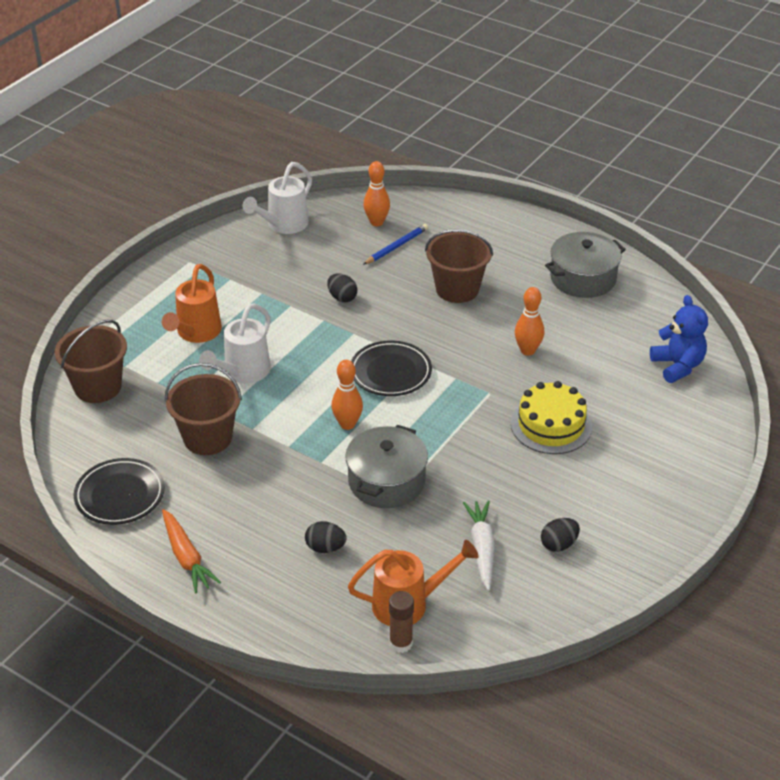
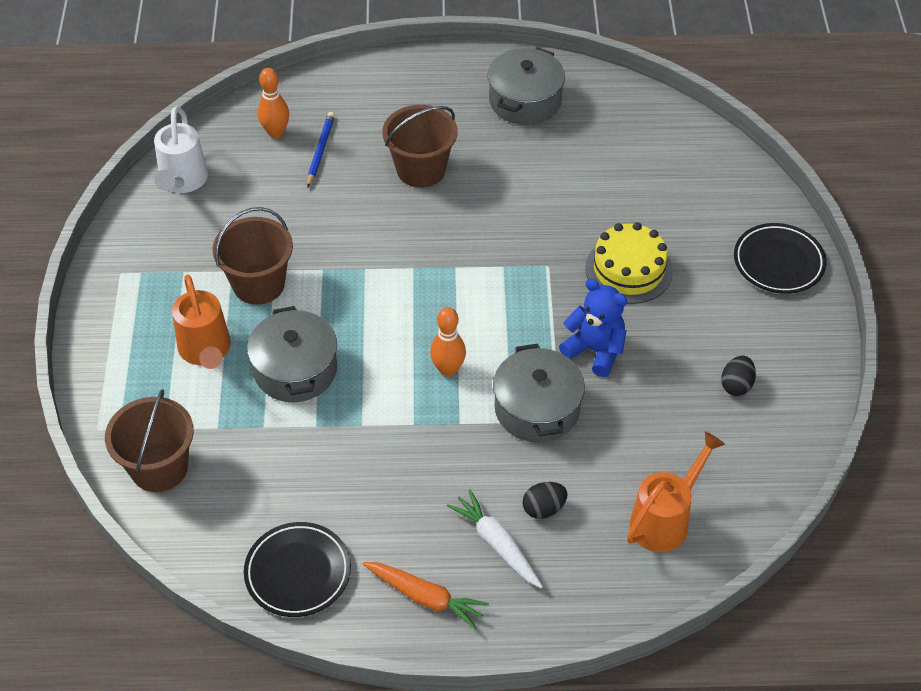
camera: 35 degrees left, 10 degrees up
brown bucket [165,363,242,455] -> brown bucket moved to [212,207,293,305]
white watering can [199,304,271,383] -> grey pot [247,306,337,402]
black egg [327,273,357,302] -> none
black plate [351,341,432,396] -> black plate moved to [734,223,826,294]
brown glue stick [389,591,414,653] -> none
white carrot [463,501,495,591] -> white carrot moved to [447,489,543,588]
orange bowling pin [515,287,544,356] -> none
blue teddy bear [650,295,708,383] -> blue teddy bear moved to [559,279,627,377]

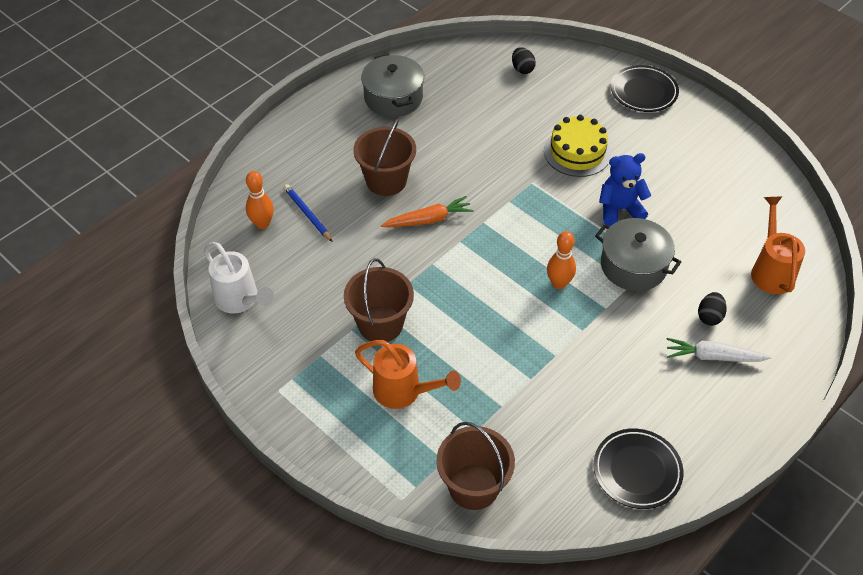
camera: 45 degrees left, 0 degrees up
grey pot [247,306,337,402] -> none
orange carrot [363,562,489,629] -> orange carrot moved to [381,196,474,227]
black egg [721,356,756,396] -> black egg moved to [512,47,536,74]

